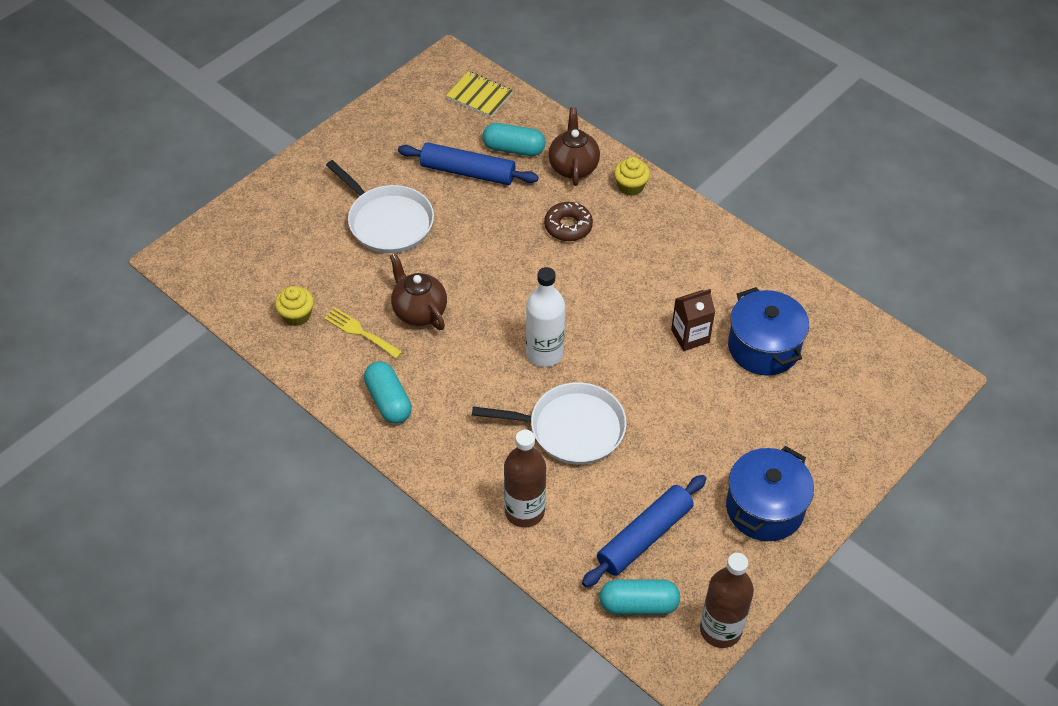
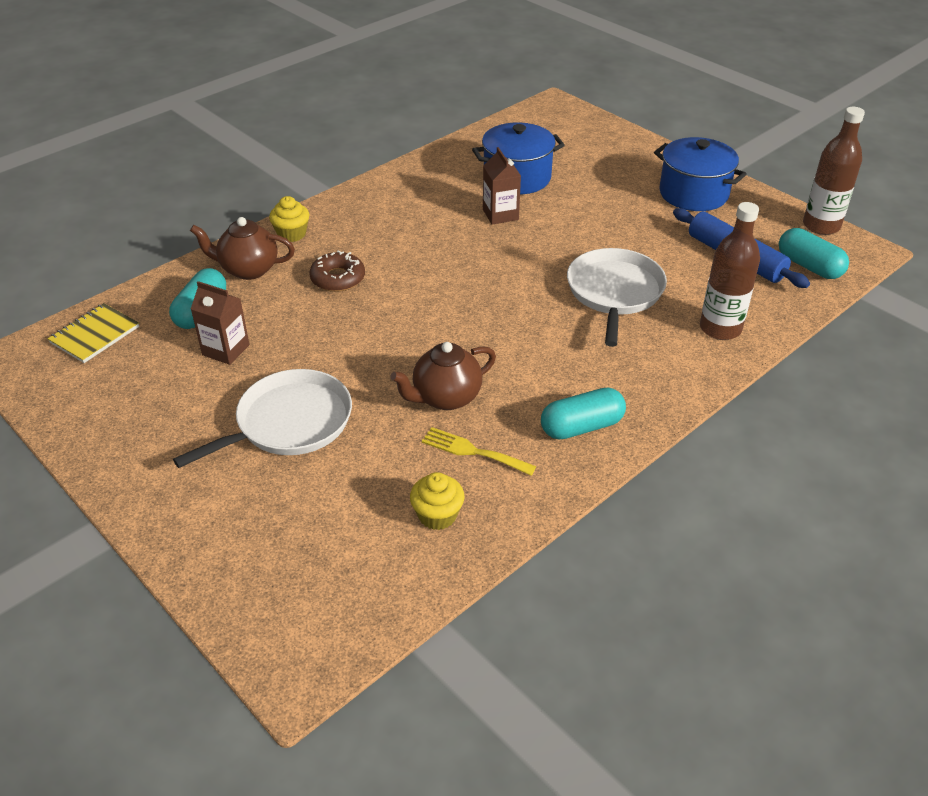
camera: 85 degrees left, 10 degrees down
yellow fork [324,308,402,359] -> yellow fork turned 75 degrees clockwise [422,427,536,476]
blue rolling pin [398,142,539,185] -> brown carton [191,281,250,365]
white bottle [526,267,565,367] -> none
turquoise capsule [600,579,680,615] -> turquoise capsule turned 45 degrees counterclockwise [779,228,849,279]

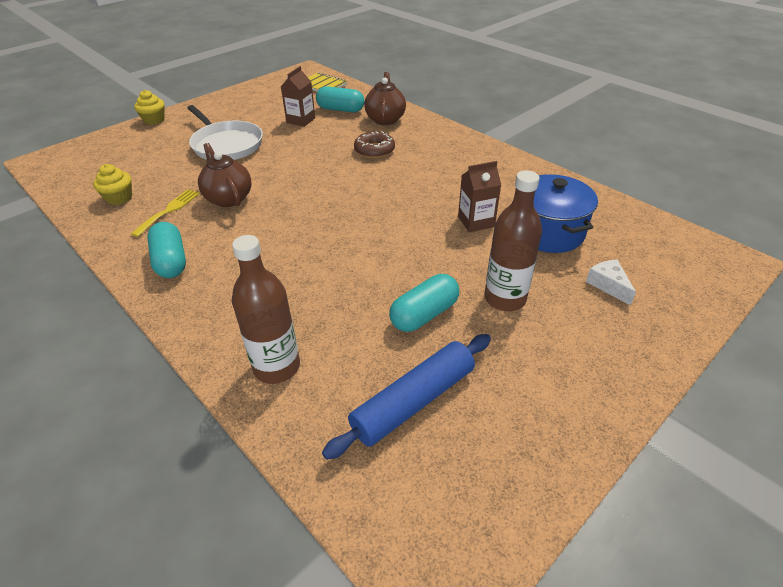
camera: 90 degrees right, 0 degrees up
yellow cupcake [269,196,309,242] -> yellow cupcake moved to [134,90,165,125]
white pan [567,248,667,347] -> none
blue pot [654,137,747,211] -> none
turquoise capsule [779,228,849,279] -> turquoise capsule moved to [389,274,459,332]
brown bottle [803,107,865,235] -> brown bottle moved to [484,170,542,311]
none -> white cheese [586,259,636,306]

